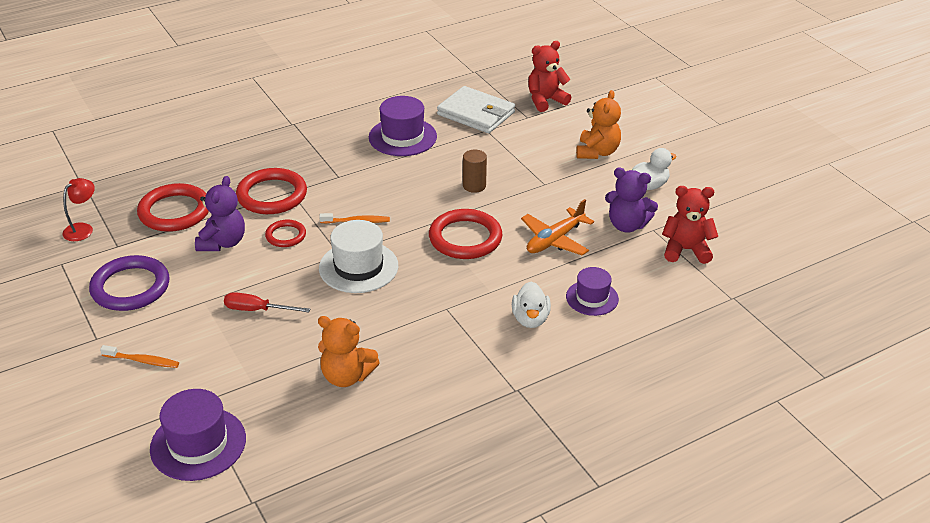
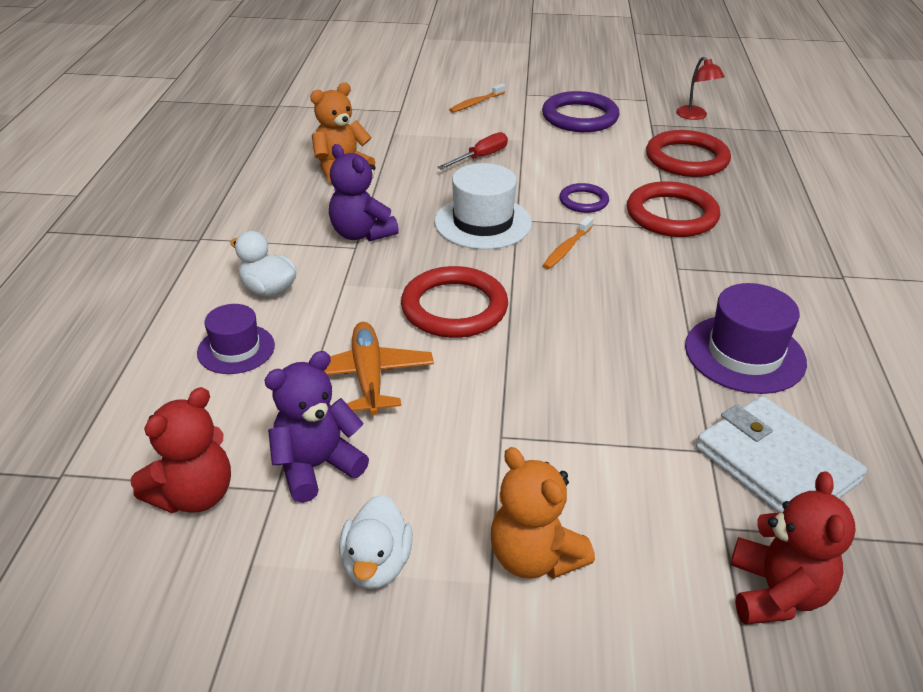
camera: 125 degrees right, 0 degrees up
purple hat [150,389,246,481] -> none
purple teddy bear [195,176,245,251] -> purple teddy bear moved to [329,144,399,241]
red ring [265,219,306,247] -> purple ring [559,183,609,213]
white wallet [437,86,515,133] -> white wallet turned 75 degrees clockwise [696,396,867,512]
brown cylinder [463,149,487,193] -> none

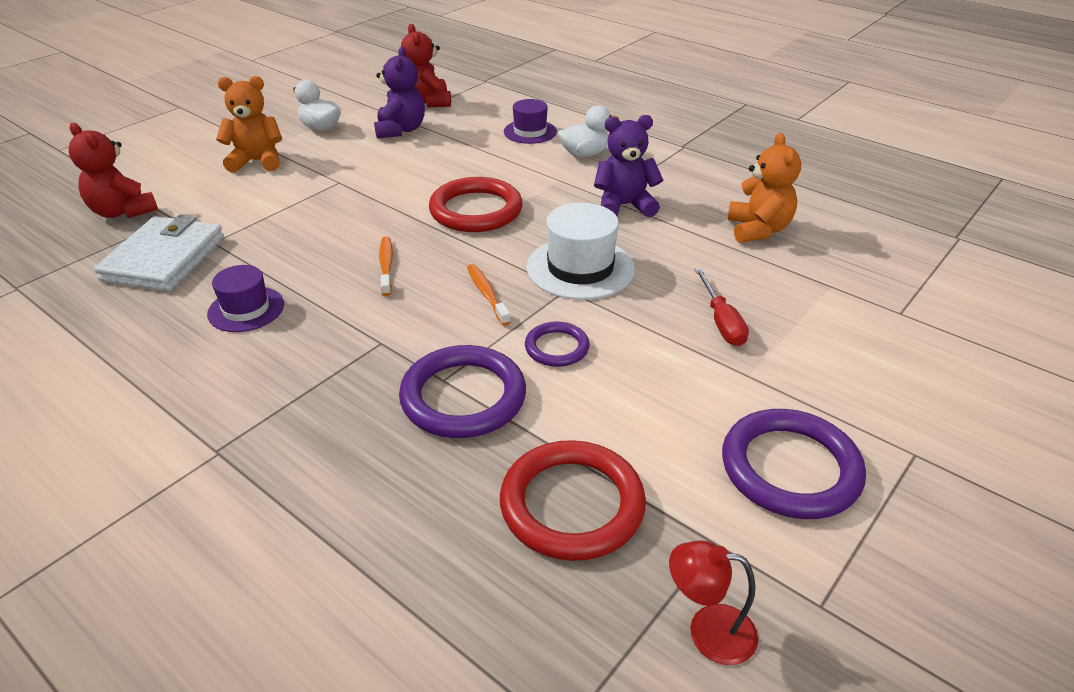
camera: 125 degrees right, 0 degrees up
orange plane [324,322,434,415] -> none
orange toothbrush [449,83,505,113] -> orange toothbrush moved to [379,236,393,296]
red ring [627,181,720,237] -> purple ring [399,345,526,438]
purple hat [685,283,807,394] -> purple hat [207,265,284,332], size x0.64
white wallet [696,396,867,512] -> white wallet turned 75 degrees counterclockwise [94,215,224,292]

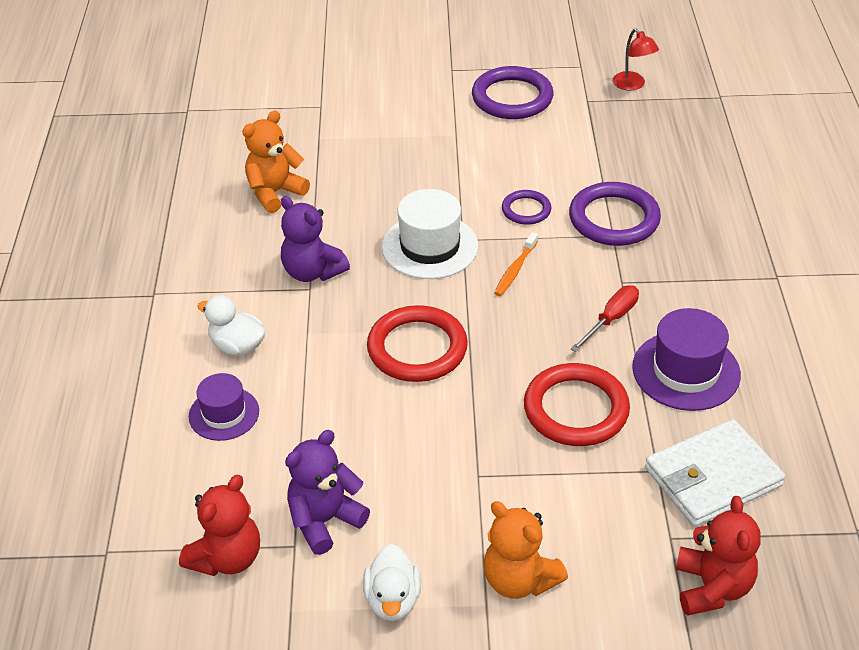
camera: 130 degrees left, 5 degrees up
purple hat [207,265,284,332] -> purple hat [632,308,741,411], size x1.56
orange toothbrush [379,236,393,296] -> none
red ring [500,440,646,561] -> red ring moved to [524,363,630,446]
red screwdriver [695,268,749,346] -> red screwdriver moved to [571,285,639,352]

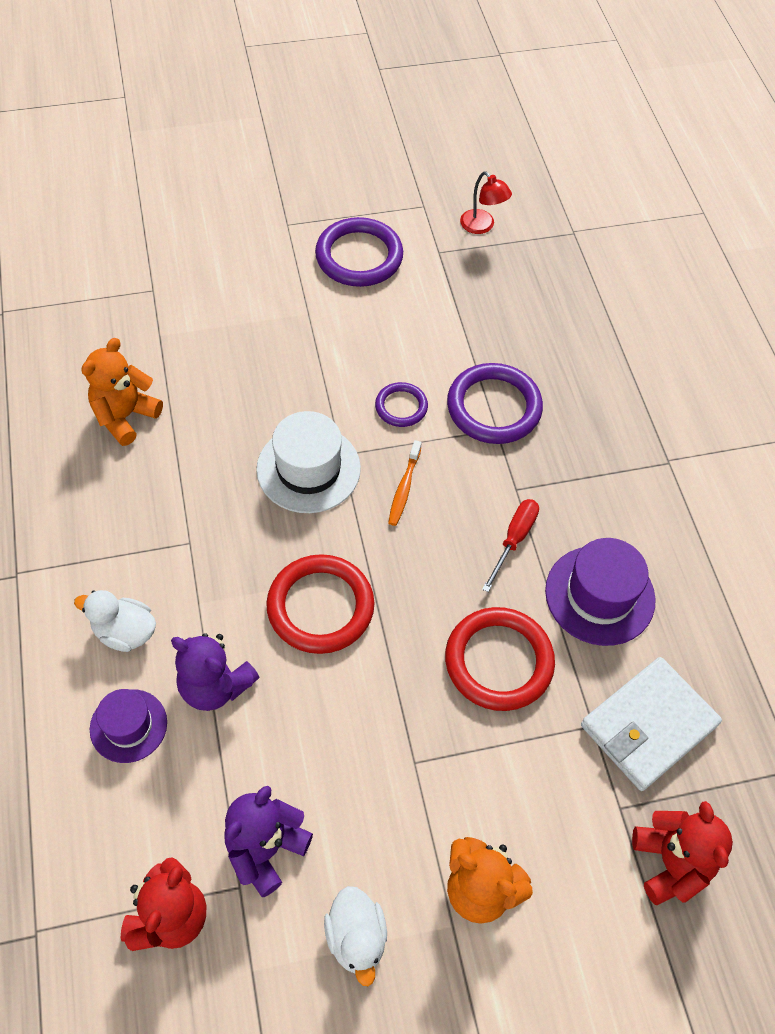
camera: 15 degrees left, 15 degrees up
purple teddy bear [281,196,350,282] -> purple teddy bear moved to [171,633,260,711]

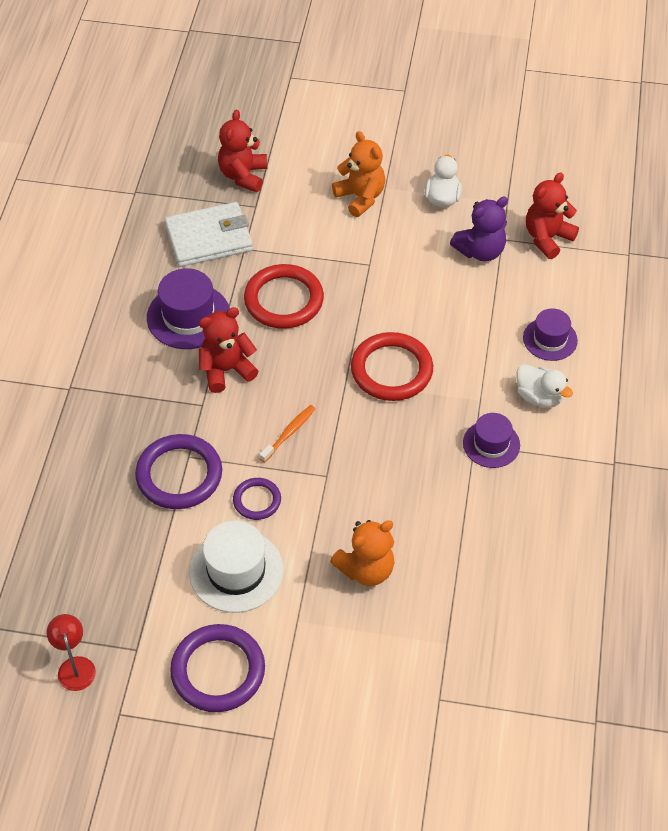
camera: 155 degrees left, 5 degrees down
orange teddy bear [81,338,163,446] -> orange teddy bear moved to [330,520,394,586]
purple teddy bear [171,633,260,711] -> none
white hat [256,411,361,513] -> white hat moved to [189,521,284,613]
red screwdriver [482,499,539,592] -> red teddy bear [199,307,258,393]
none -> purple hat [463,413,520,468]

